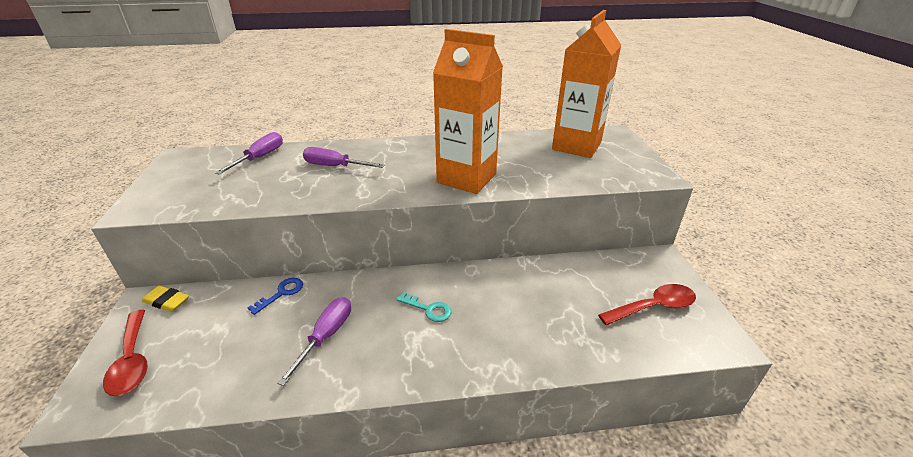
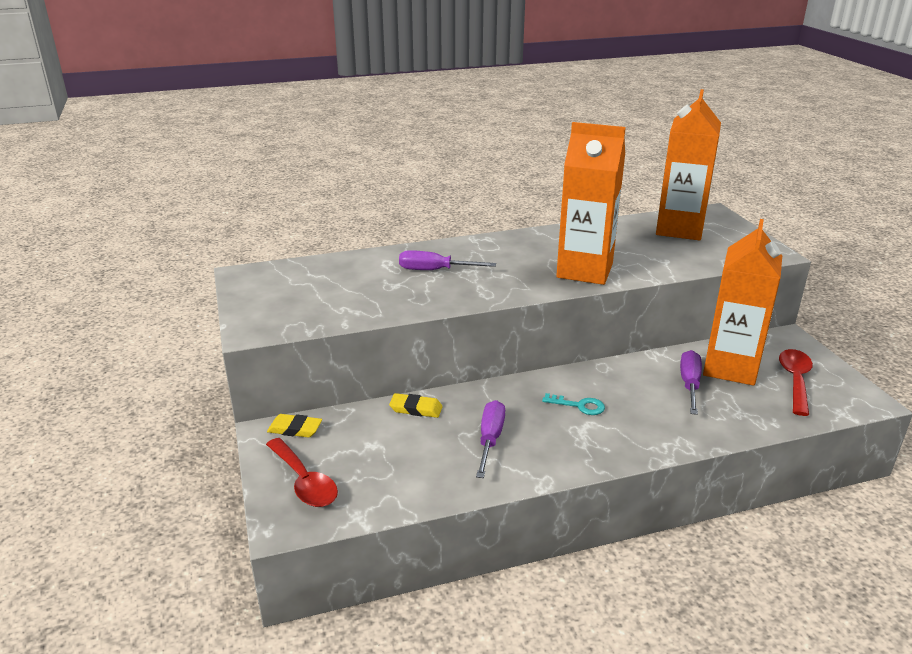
camera: 10 degrees left, 5 degrees down
purple screwdriver [215,132,283,175] -> purple screwdriver moved to [680,350,702,415]
blue key [248,278,303,315] -> yellow eraser [389,393,443,418]
red spoon [598,284,696,325] -> red spoon turned 45 degrees counterclockwise [779,349,813,416]
none -> orange carton [703,219,782,386]

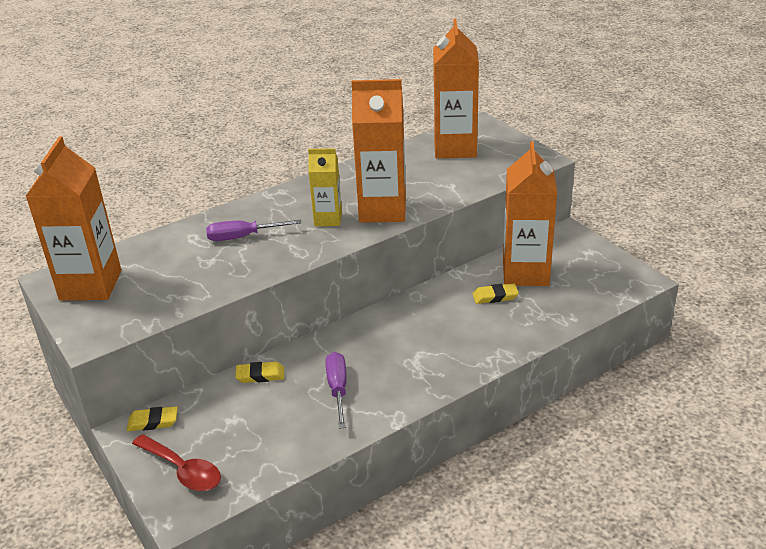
camera: 15 degrees left, 5 degrees up
turquoise key [542,393,605,415] -> none
purple screwdriver [680,350,702,415] -> yellow eraser [473,283,519,304]
red spoon [779,349,813,416] -> none
none -> orange carton [26,136,121,300]
none -> yellow carton [308,148,342,226]

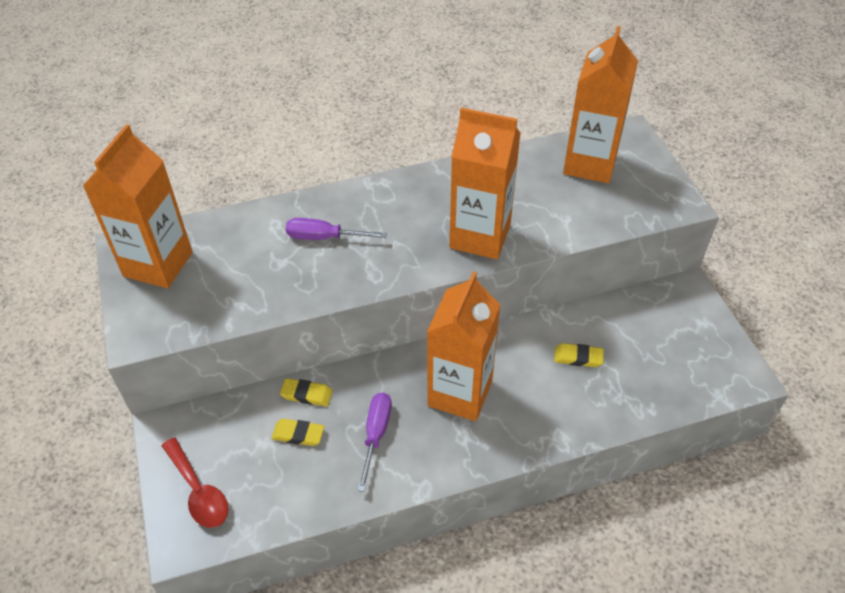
camera: 15 degrees right, 15 degrees up
yellow eraser [127,406,178,431] -> yellow eraser moved to [271,419,324,446]
yellow carton [308,148,342,226] -> none
orange carton [503,141,557,286] -> orange carton moved to [427,271,500,421]

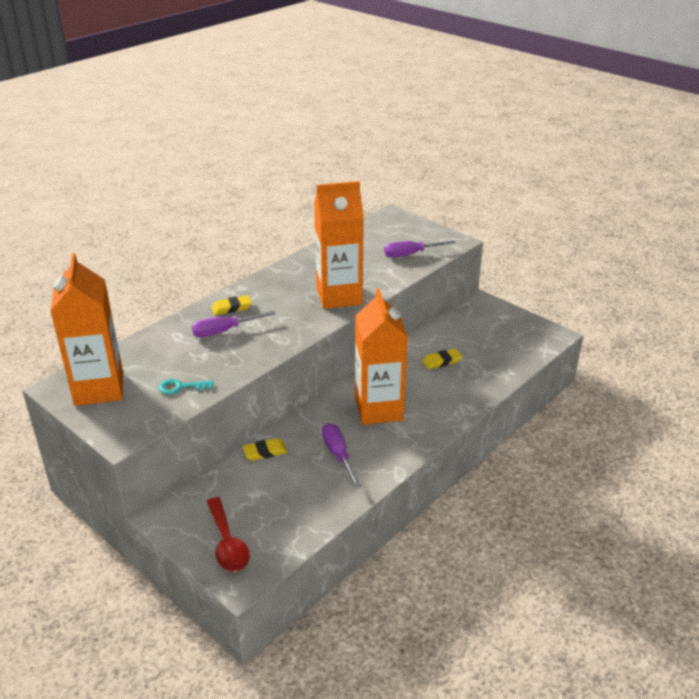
camera: 30 degrees left, 15 degrees down
red spoon [162,437,229,528] -> red spoon turned 45 degrees clockwise [206,497,250,572]
yellow eraser [271,419,324,446] -> yellow eraser moved to [211,295,252,315]
orange carton [563,26,638,183] -> none
none -> turquoise key [159,379,214,395]
none -> purple screwdriver [384,240,456,257]

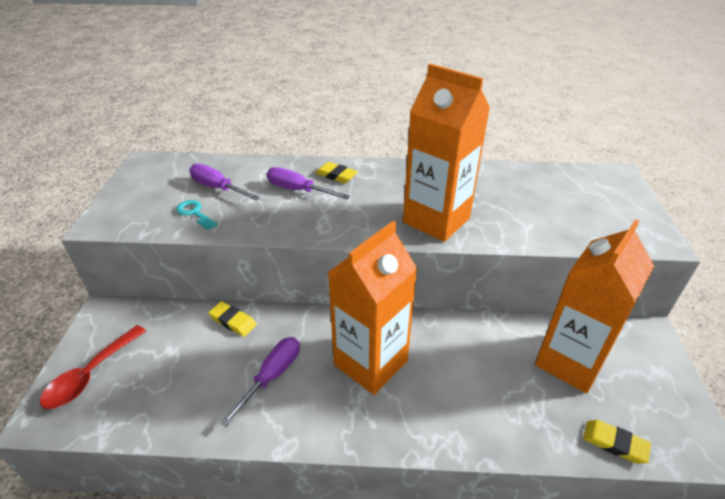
camera: 50 degrees right, 5 degrees up
orange carton [50,253,123,406] -> orange carton moved to [535,219,655,393]
purple screwdriver [384,240,456,257] -> purple screwdriver moved to [189,164,261,201]
yellow eraser [422,349,462,369] -> yellow eraser moved to [583,420,651,464]

